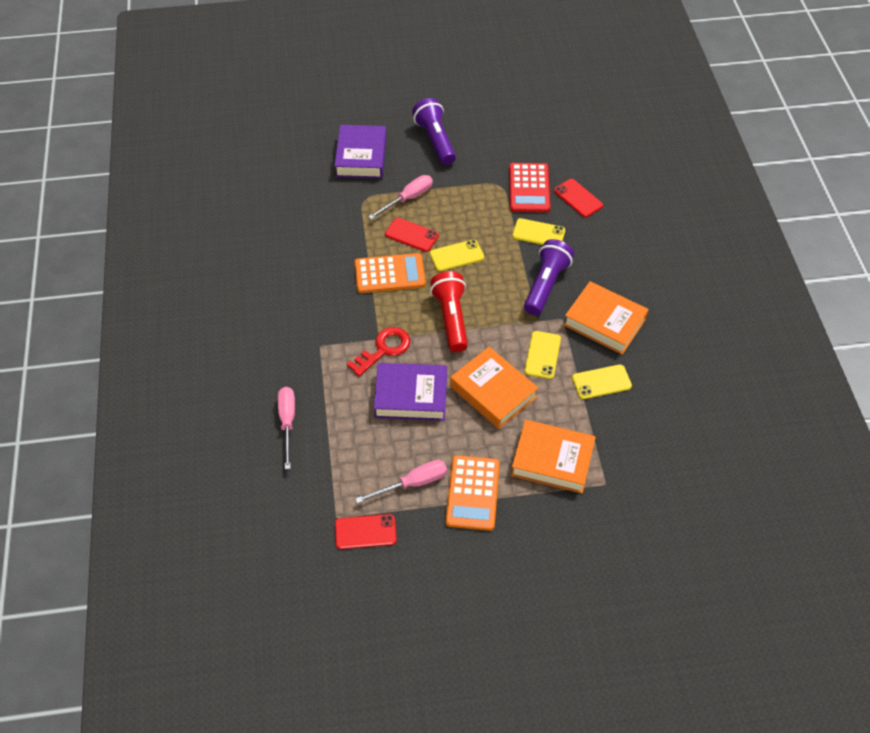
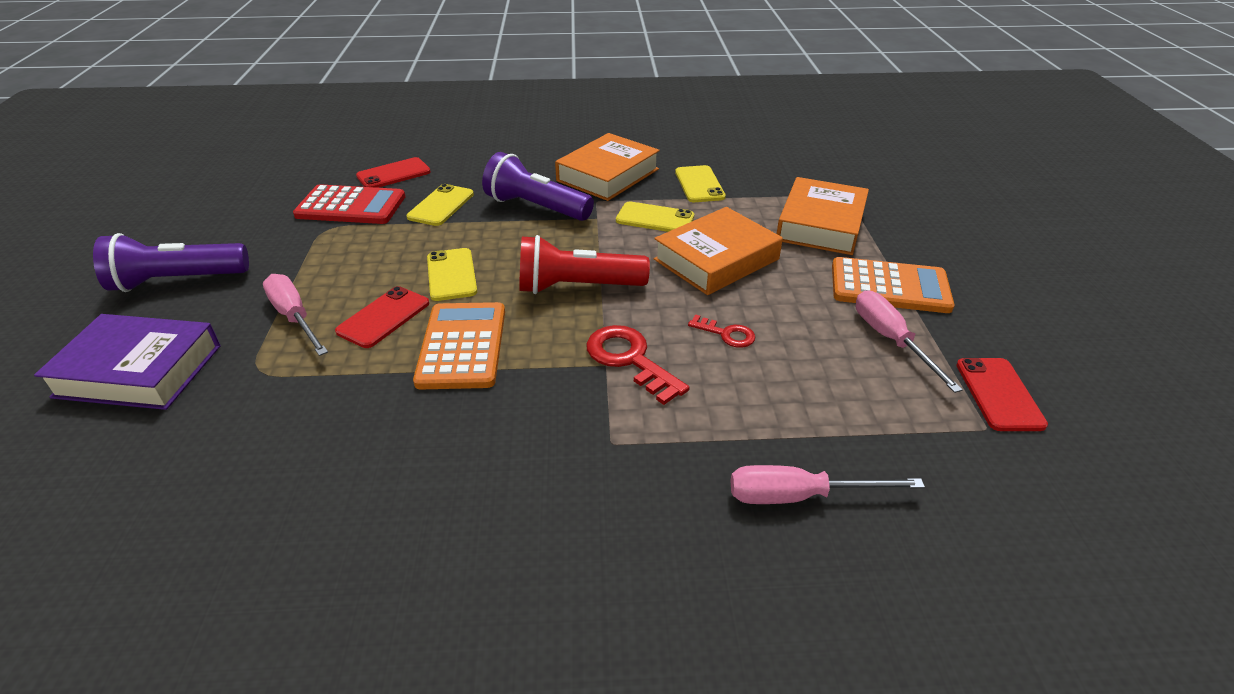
camera: 85 degrees left, 15 degrees down
purple book [374,363,447,421] -> red key [688,314,755,348]

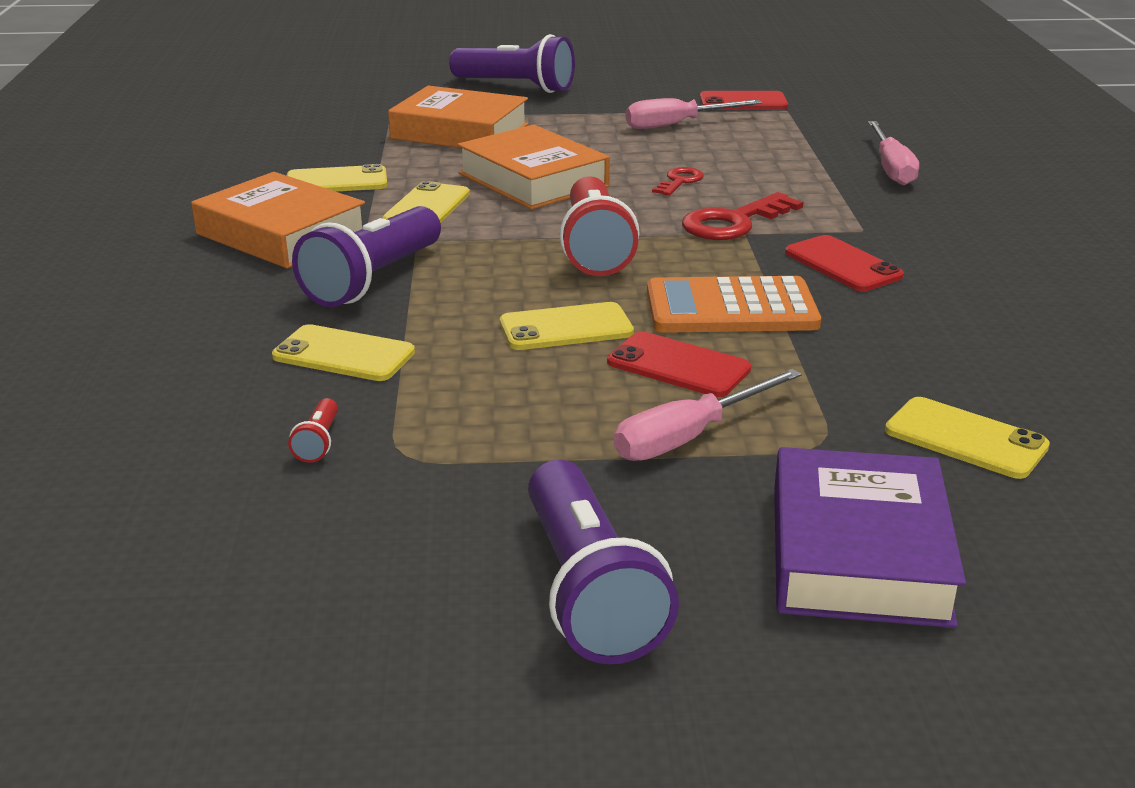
camera: 90 degrees left, 10 degrees down
red calculator [293,184,406,224] -> red flashlight [288,398,338,463]
red phone [356,157,431,188] -> red phone moved to [785,235,904,291]
orange calculator [832,257,955,313] -> none
none -> purple flashlight [449,34,575,93]
none -> yellow phone [885,397,1050,479]

